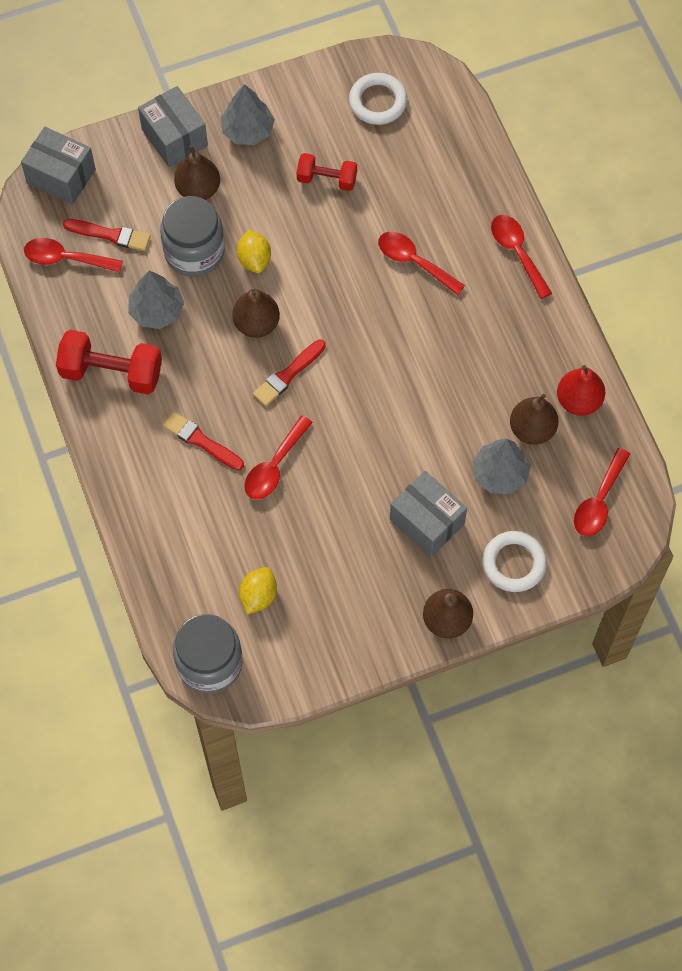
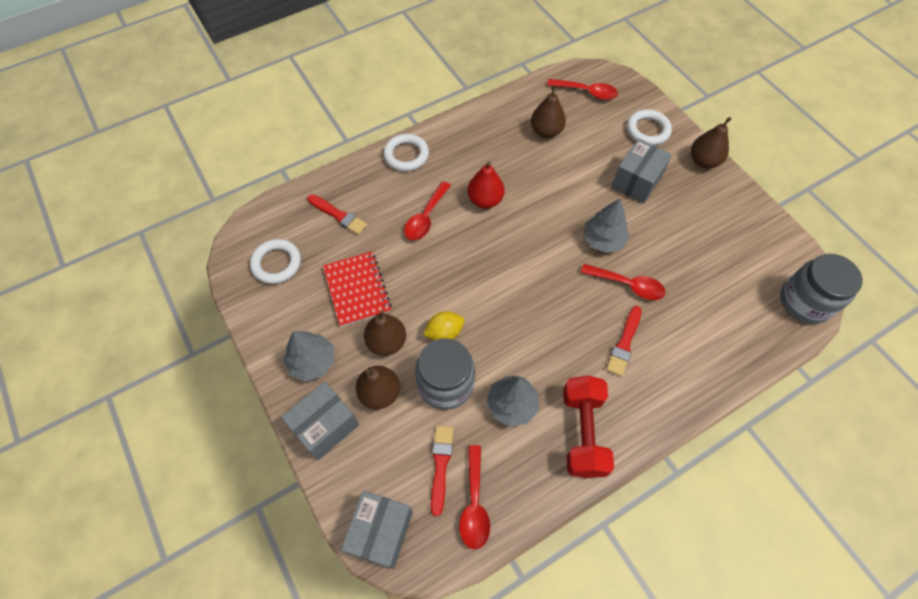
camera: 100 degrees left, 5 degrees down
brown pear [232,289,280,338] -> brown pear moved to [364,310,406,356]
yellow lemon [239,567,277,614] -> none
red brush [253,339,326,406] -> red brush moved to [308,194,368,235]
red dumbbell [297,153,357,191] -> red notebook [323,252,392,327]
grey tree [473,438,531,494] -> grey tree moved to [583,198,629,253]
red spoon [491,215,552,299] -> white ring [383,134,429,171]
red pear [557,365,605,416] -> red pear moved to [467,161,505,209]

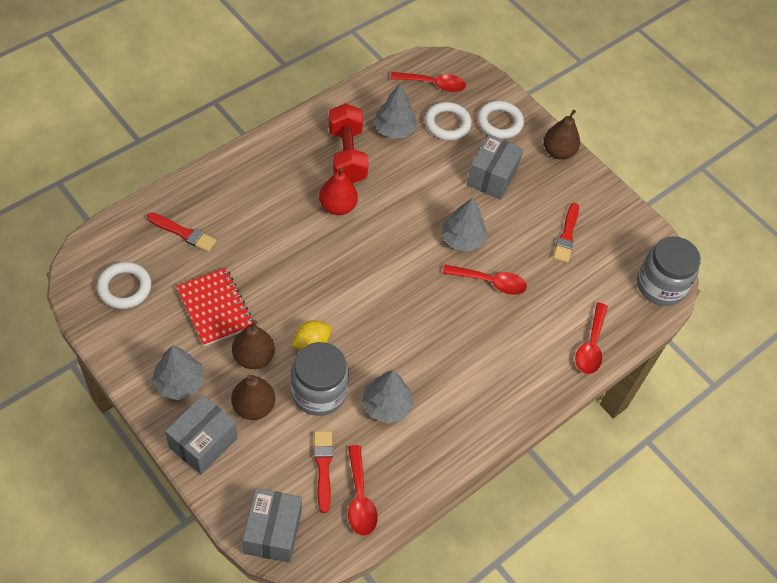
camera: 15 degrees left, 5 degrees down
white ring [383,134,429,171] -> white ring moved to [425,102,472,140]
red spoon [404,181,451,240] -> red spoon moved to [575,302,608,374]
brown pear [531,85,566,138] -> grey tree [373,85,416,139]
red dumbbell [563,376,614,478] -> red dumbbell moved to [328,103,369,184]
red brush [606,306,642,376] -> red brush moved to [553,203,579,263]

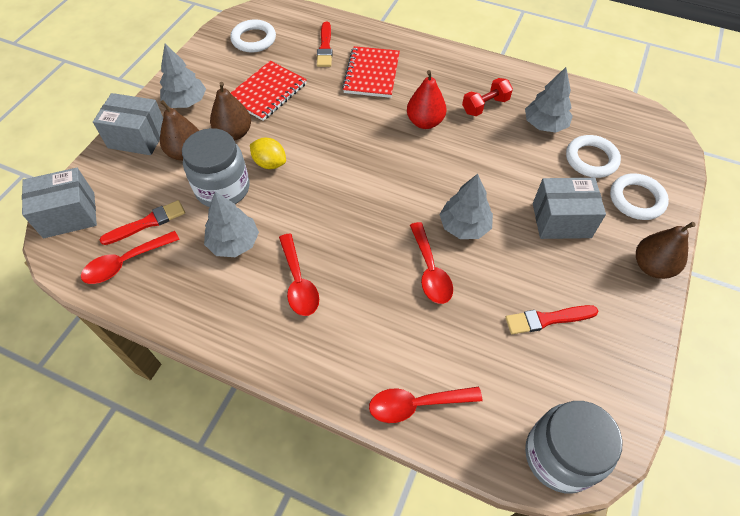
camera: 70 degrees right, 0 degrees up
red dumbbell [328,103,369,184] -> red dumbbell [462,78,513,116], size x0.61
red spoon [391,72,466,92] -> red spoon moved to [279,234,319,316]
none -> red notebook [342,46,400,98]

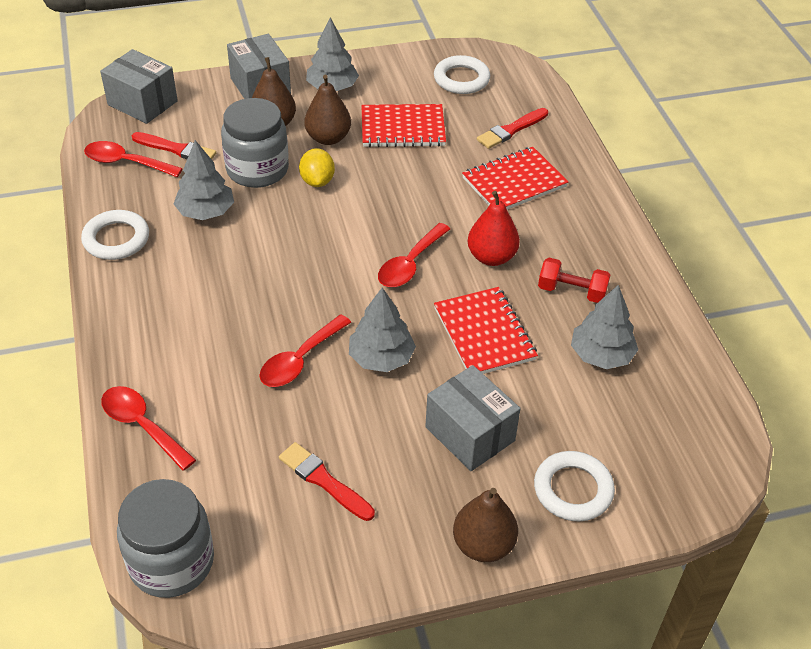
camera: 50 degrees right, 10 degrees down
red spoon [279,234,319,316] -> red spoon moved to [378,223,450,287]
white ring [566,135,621,178] -> white ring moved to [81,210,149,260]
none -> red notebook [434,287,538,374]

